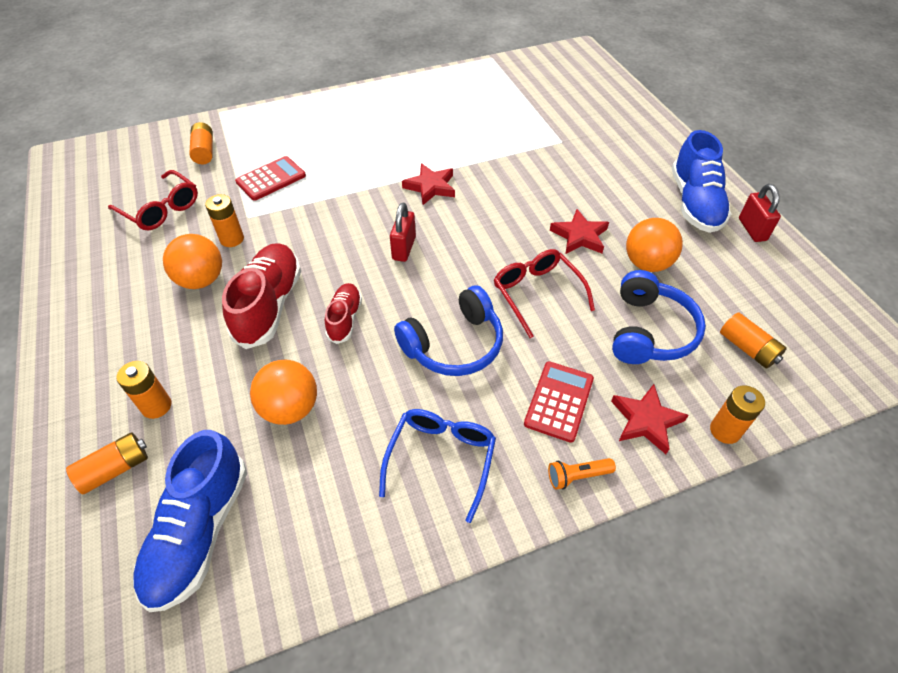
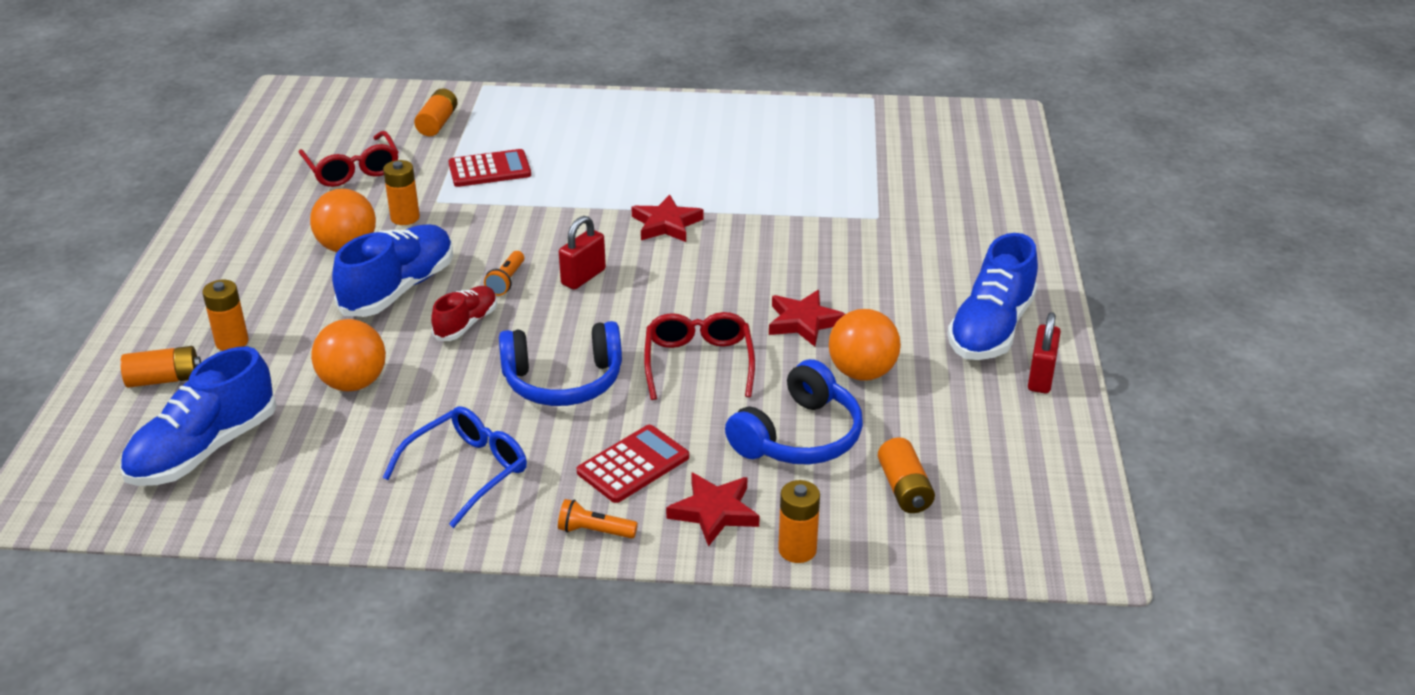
camera: 25 degrees right, 15 degrees down
red shoe [222,243,301,349] -> blue shoe [332,224,453,317]
none -> orange flashlight [484,251,524,296]

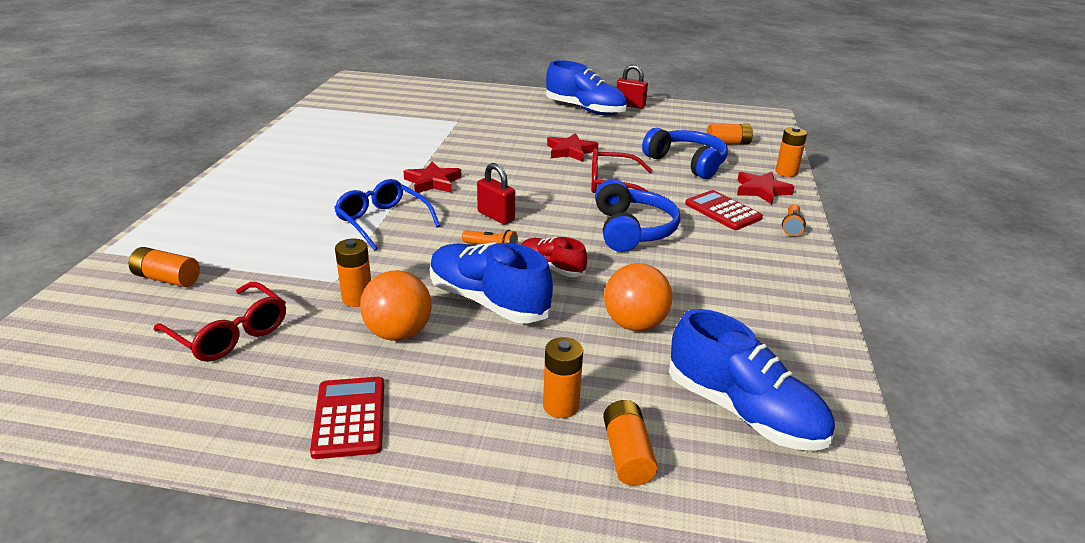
camera: 85 degrees left, 5 degrees down
red glasses [299,131,399,187] -> red glasses turned 60 degrees clockwise [154,282,286,362]
blue glasses [383,406,527,528] -> blue glasses moved to [334,179,440,251]
red calculator [448,149,531,187] -> red calculator moved to [310,377,384,459]
orange ball [829,309,901,381] -> none

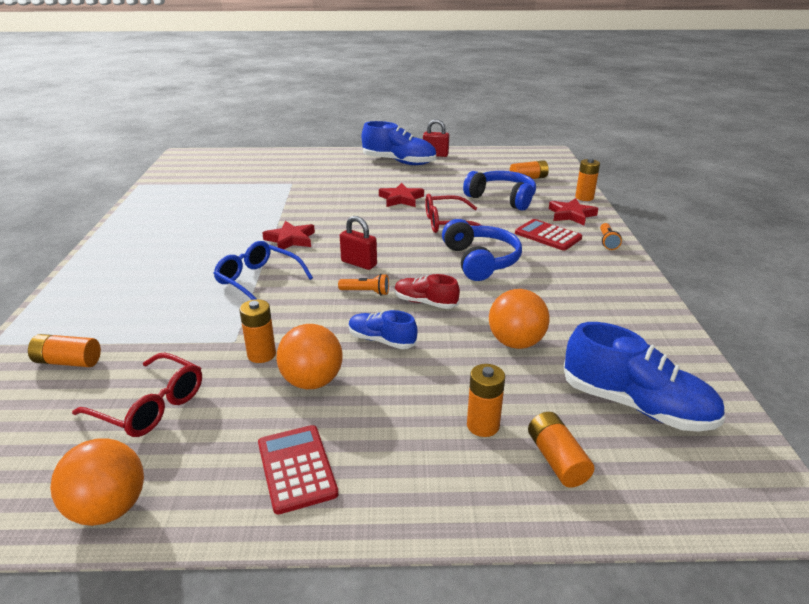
camera: 10 degrees left, 0 degrees up
blue shoe [430,242,553,324] -> blue shoe [348,310,418,349], size x0.56
none -> orange ball [50,438,144,526]

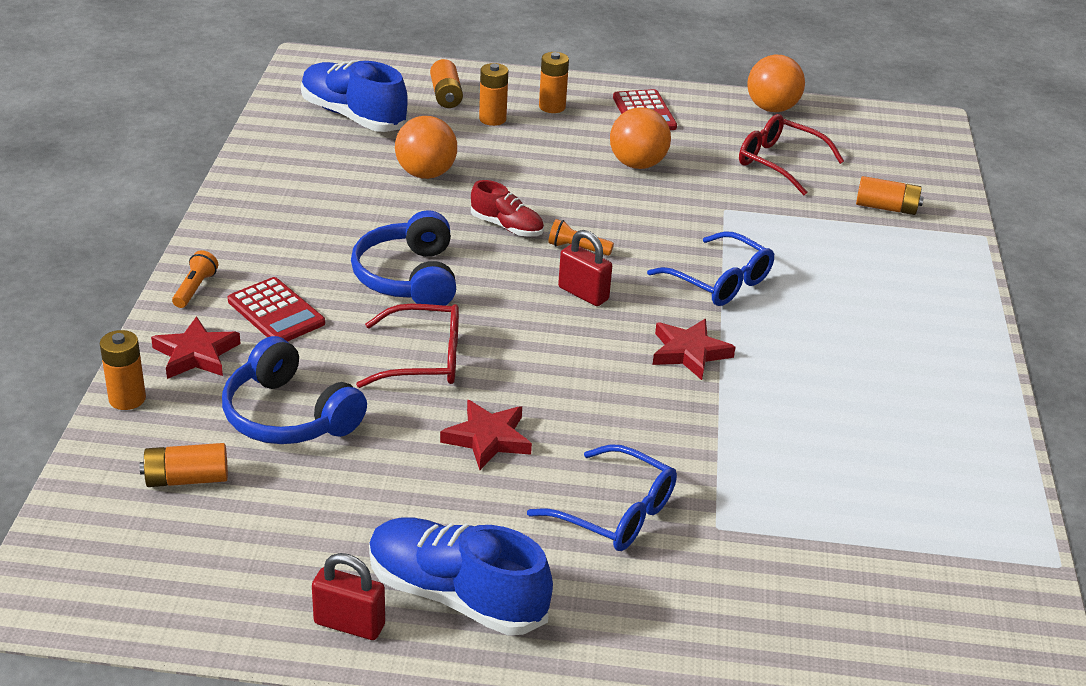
camera: 175 degrees left, 5 degrees up
orange battery [239,299,276,363] -> orange battery moved to [539,52,569,113]
blue shoe [348,310,418,349] -> none
none -> blue glasses [527,444,677,551]

